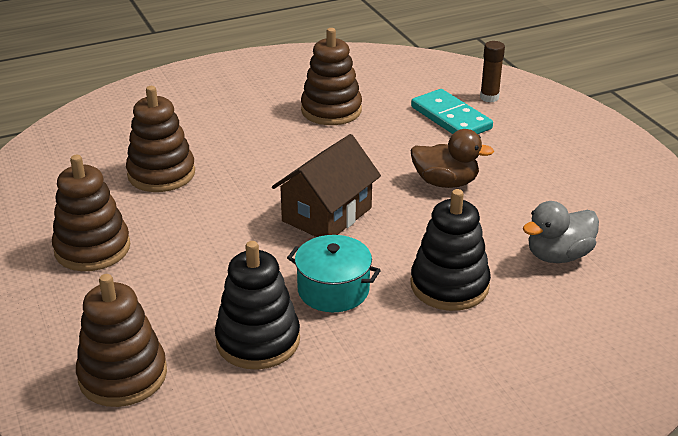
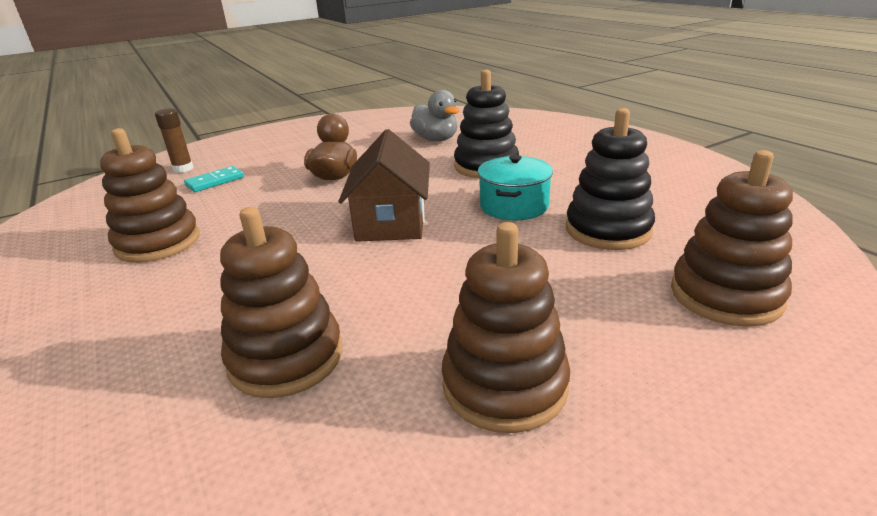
camera: 95 degrees left, 5 degrees down
brown house [272,134,381,237] -> brown house turned 60 degrees clockwise [338,129,430,242]
turquoise domino [411,89,493,134] -> turquoise domino [184,166,244,192], size x0.61

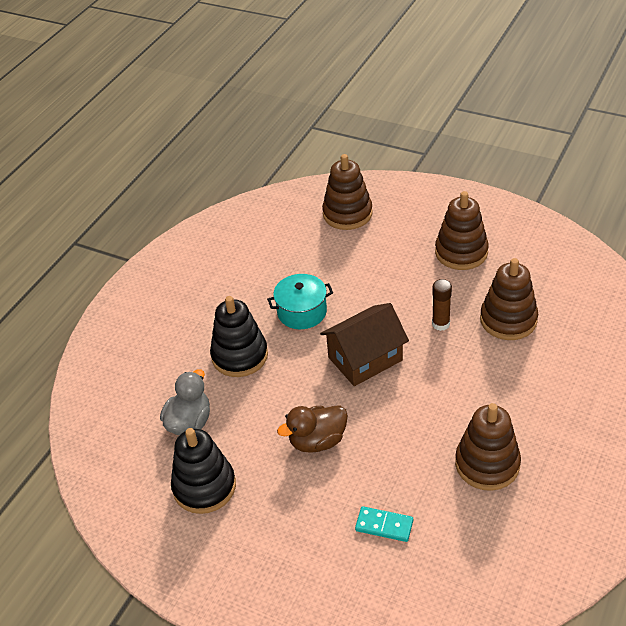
camera: 120 degrees left, 15 degrees up
brown glue stick [155,108,193,173] -> brown glue stick moved to [432,279,452,331]
black stacking toy [566,108,655,250] -> black stacking toy moved to [171,428,236,514]

